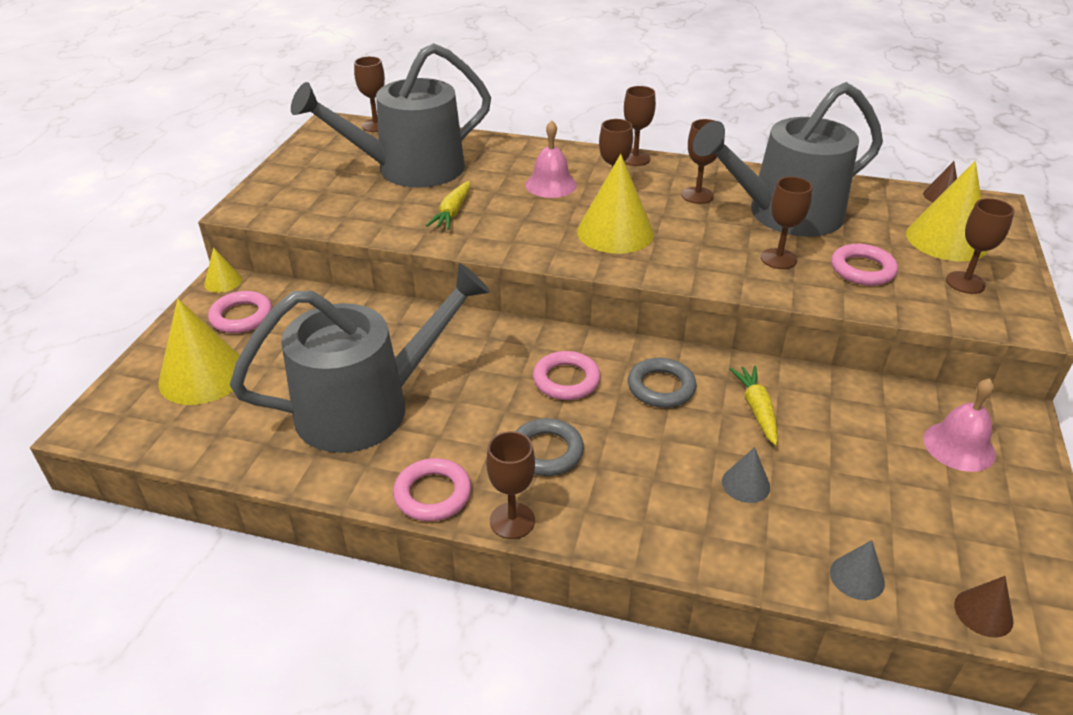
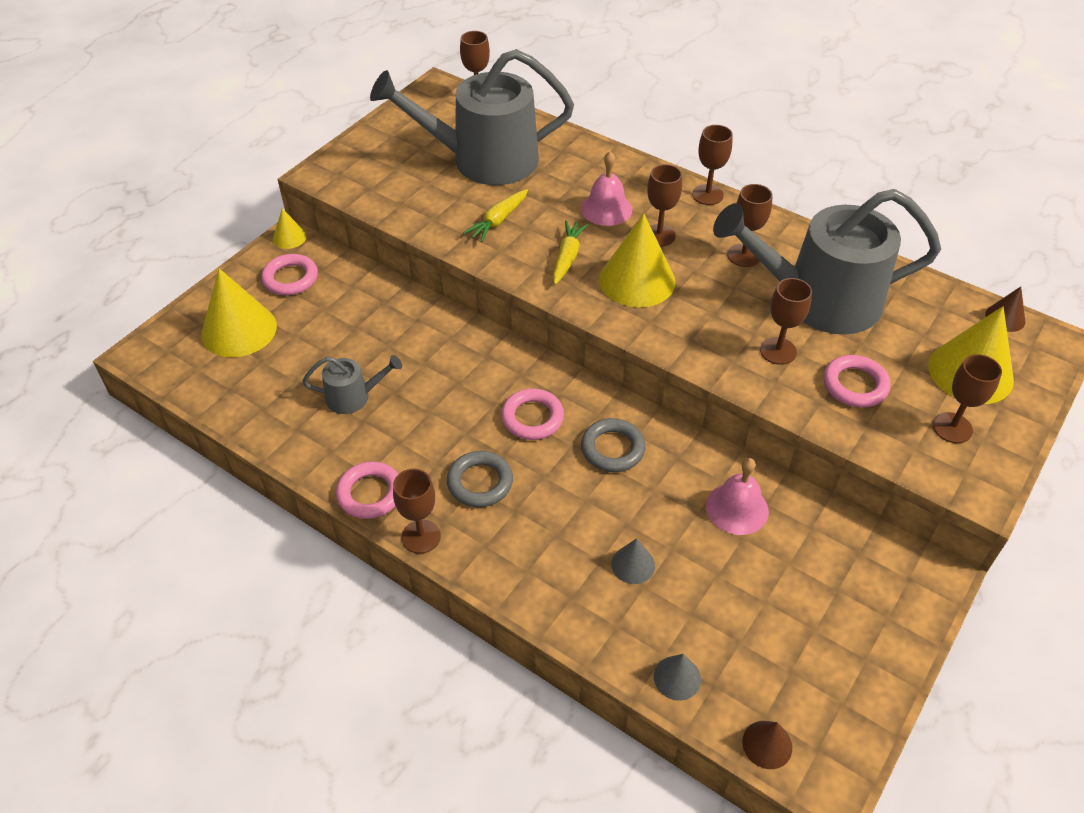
camera: 20 degrees right, 10 degrees up
grey watering can [230,263,490,453] -> grey watering can [303,355,402,414], size x0.44
yellow carrot [729,366,778,446] -> yellow carrot moved to [553,220,588,285]
pink bell [923,378,996,472] -> pink bell moved to [706,458,769,535]

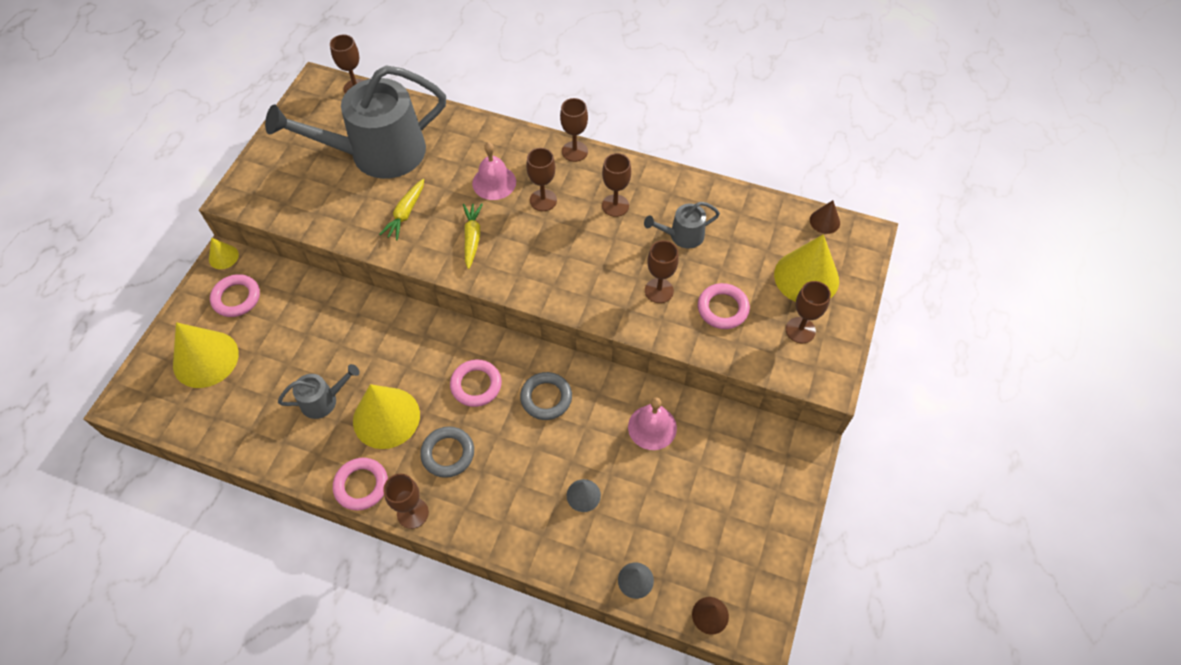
camera: 15 degrees left, 10 degrees up
yellow cone [599,214,675,307] -> yellow cone moved to [353,384,420,449]
grey watering can [713,189,941,334] -> grey watering can [644,202,720,248], size x0.44

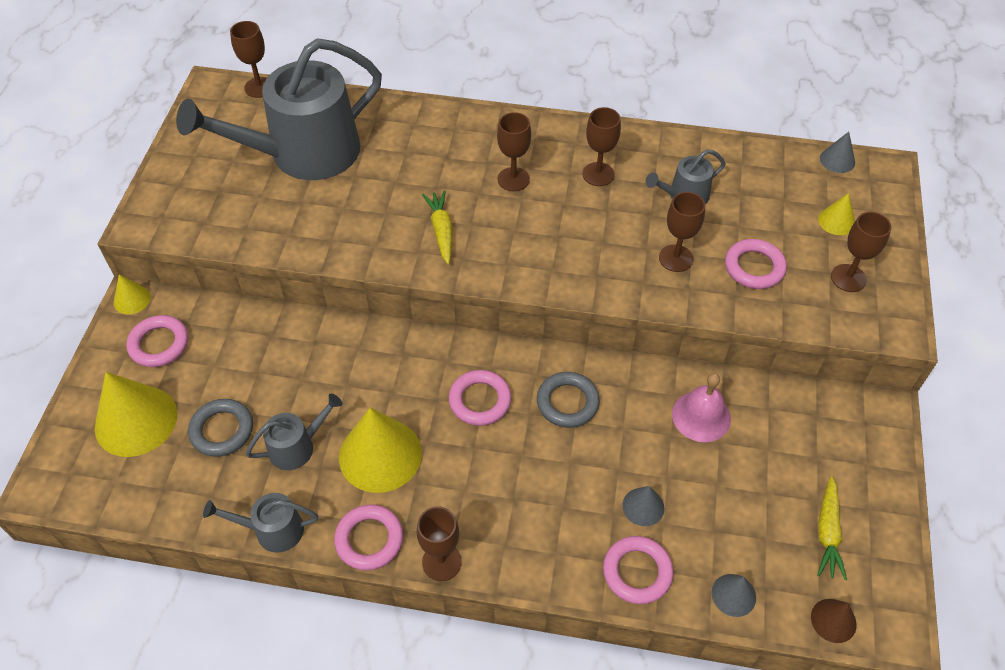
camera: 10 degrees left, 5 degrees down
yellow carrot [379,179,424,240] -> yellow carrot moved to [818,476,847,580]
grey ring [420,426,474,478] -> grey ring moved to [188,399,253,457]
pink bell [472,142,516,200] -> none
brown goblet [560,98,588,162] -> none
yellow cone [774,234,839,302] -> yellow cone [818,193,855,235], size x0.49
brown cone [810,200,840,234] -> grey cone [820,132,855,173]
none -> grey watering can [203,493,318,553]
none -> pink ring [603,536,674,604]

